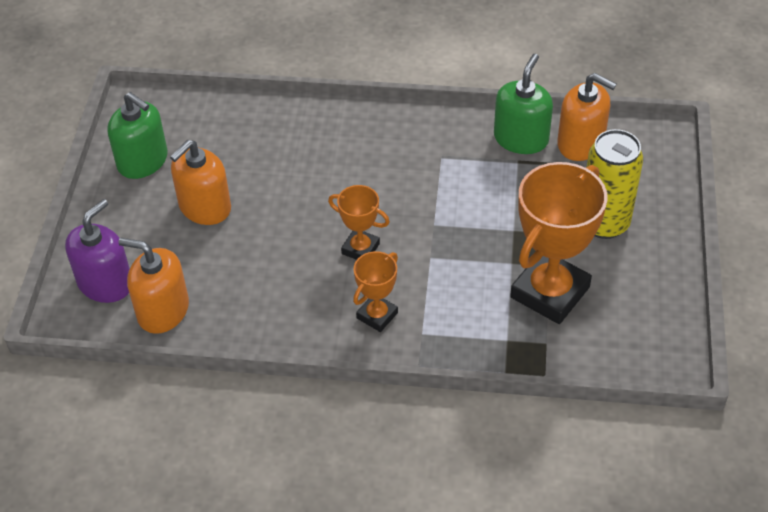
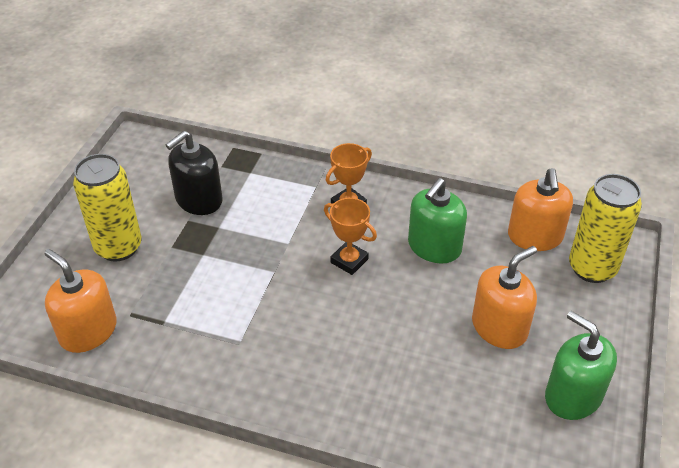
camera: 170 degrees left, 5 degrees down
purple soap dispenser [65,199,130,303] -> yellow can [569,174,642,283]
orange soap dispenser [119,238,189,334] -> orange soap dispenser turned 60 degrees clockwise [508,168,573,251]
green soap dispenser [494,54,553,154] -> green soap dispenser moved to [408,178,467,263]
orange trophy [510,162,608,324] -> black soap dispenser [166,131,223,215]

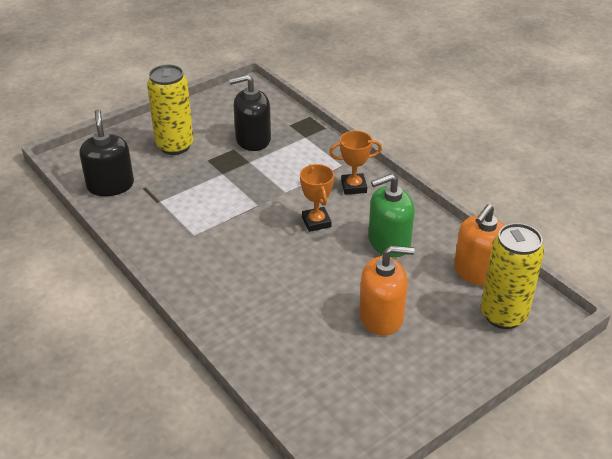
camera: 35 degrees right, 5 degrees down
orange soap dispenser [45,249,117,353] -> black soap dispenser [79,109,134,196]
green soap dispenser [545,311,617,420] -> none

